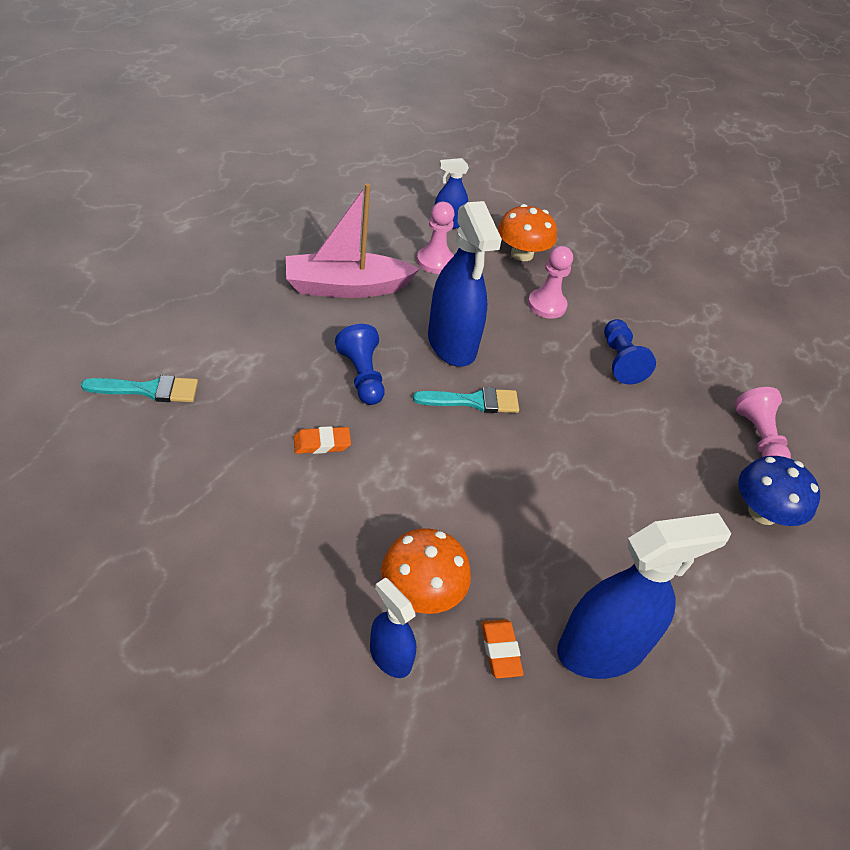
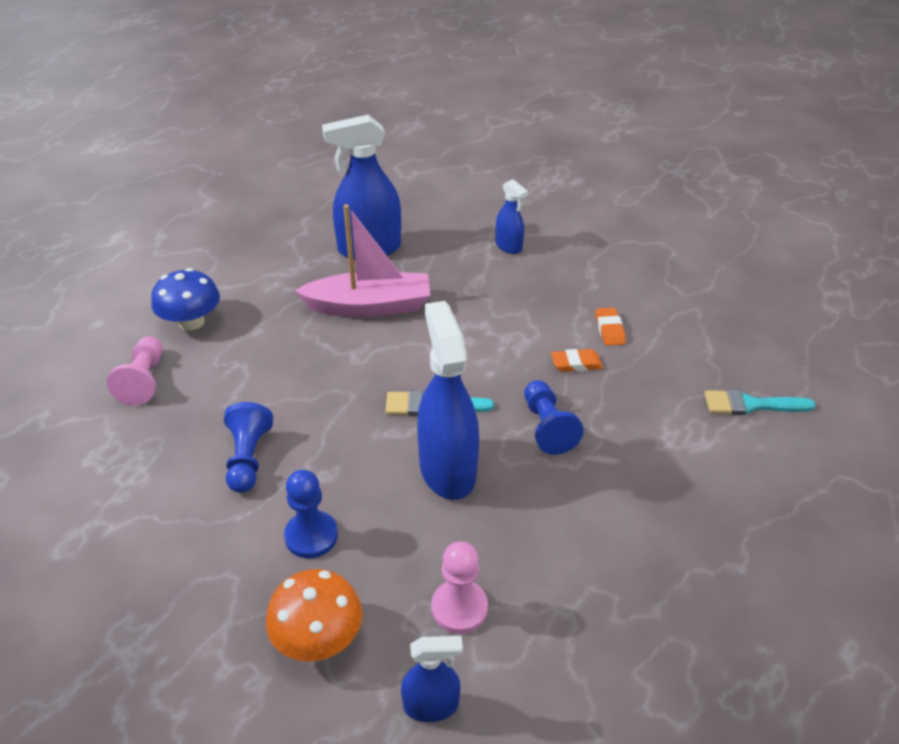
camera: 170 degrees left, 5 degrees down
pink boat [286,183,420,298] -> pink boat moved to [294,204,430,317]
orange mushroom [381,528,471,614] -> none
orange eraser [481,619,524,678] -> orange eraser moved to [595,307,626,346]
pink pawn [528,246,573,319] -> blue pawn [284,470,338,558]

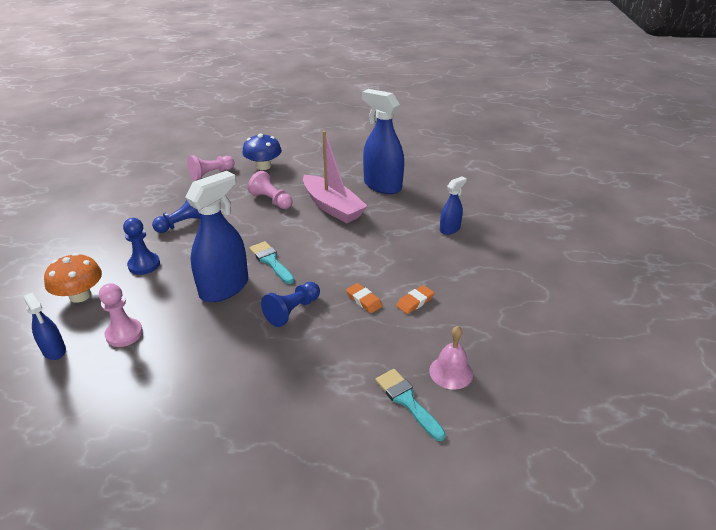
camera: 55 degrees right, 5 degrees down
blue spray bottle [495,179,528,254] -> blue spray bottle turned 150 degrees counterclockwise [440,176,467,235]
none -> pink pawn [248,171,293,209]
none -> pink bell [429,326,473,390]

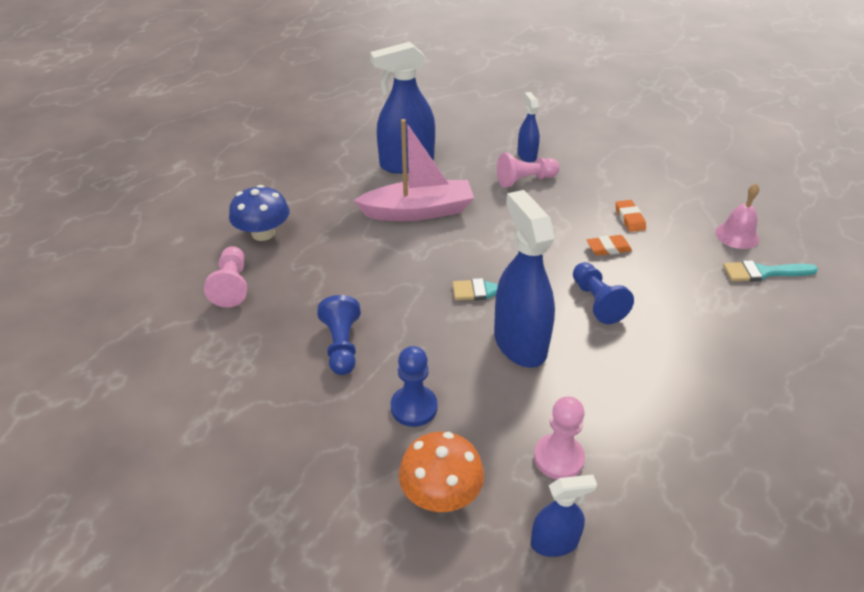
camera: 60 degrees left, 5 degrees up
pink pawn [248,171,293,209] -> pink pawn moved to [497,153,559,188]

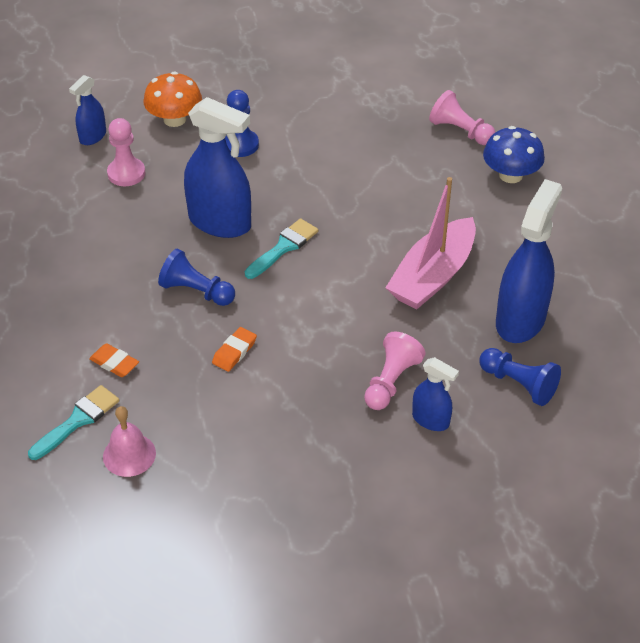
camera: 135 degrees right, 5 degrees up
blue pawn [317,295,361,375] -> blue pawn moved to [479,348,561,406]
orange eraser [615,200,646,232] -> orange eraser moved to [89,343,139,377]

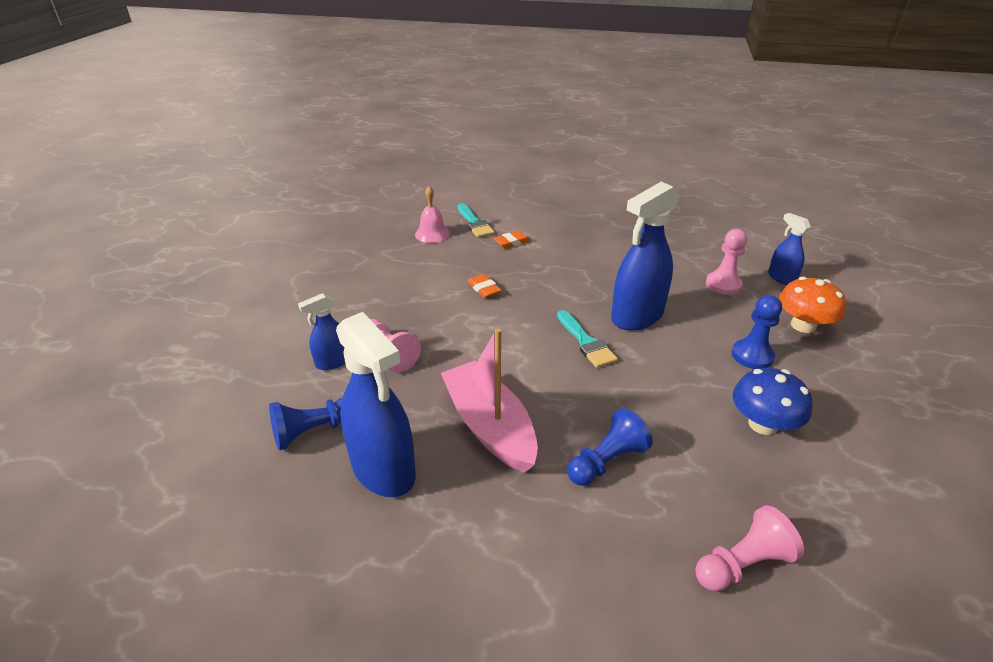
camera: 115 degrees right, 10 degrees down
blue pawn [158,249,235,306] -> blue pawn moved to [567,408,653,486]
blue mushroom [483,126,545,183] -> blue mushroom moved to [733,368,812,435]

